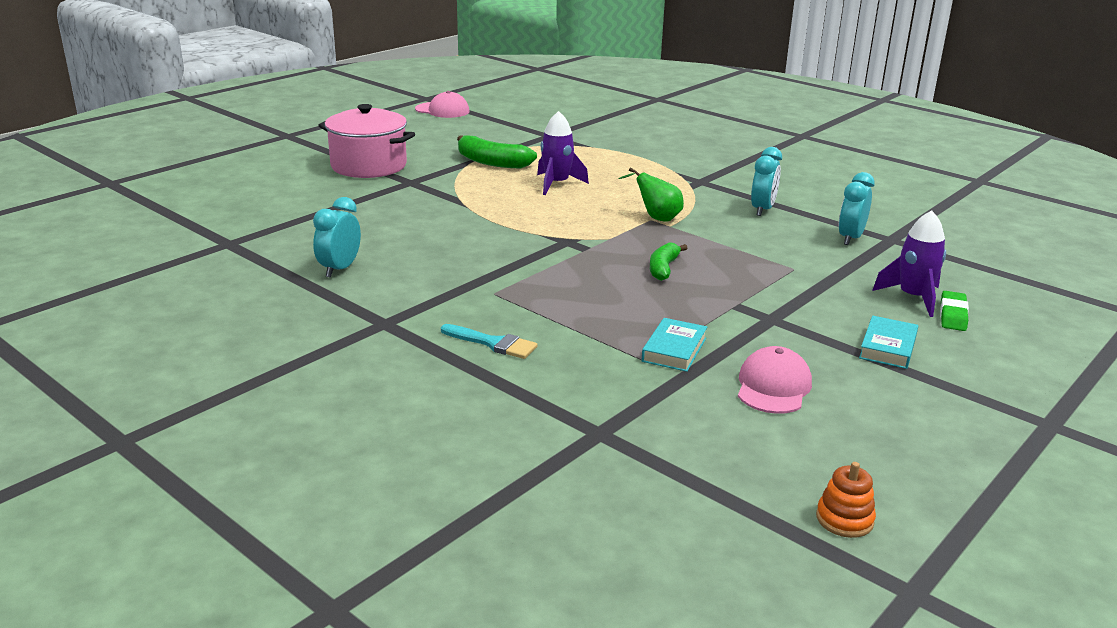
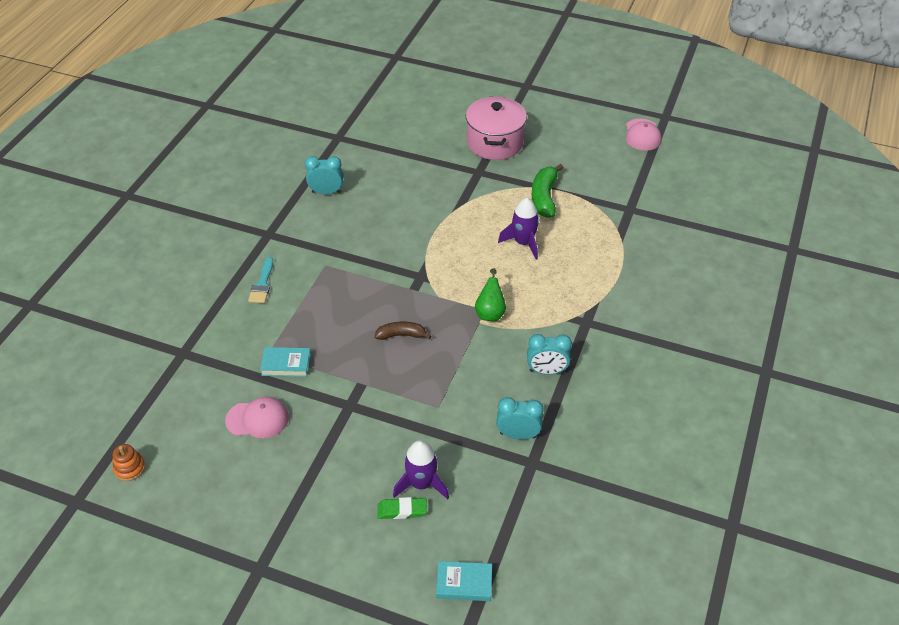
camera: 70 degrees right, 20 degrees up
green banana [650,242,687,281] -> brown banana [375,322,431,340]
turquoise book [859,316,918,369] -> turquoise book moved to [436,561,492,601]

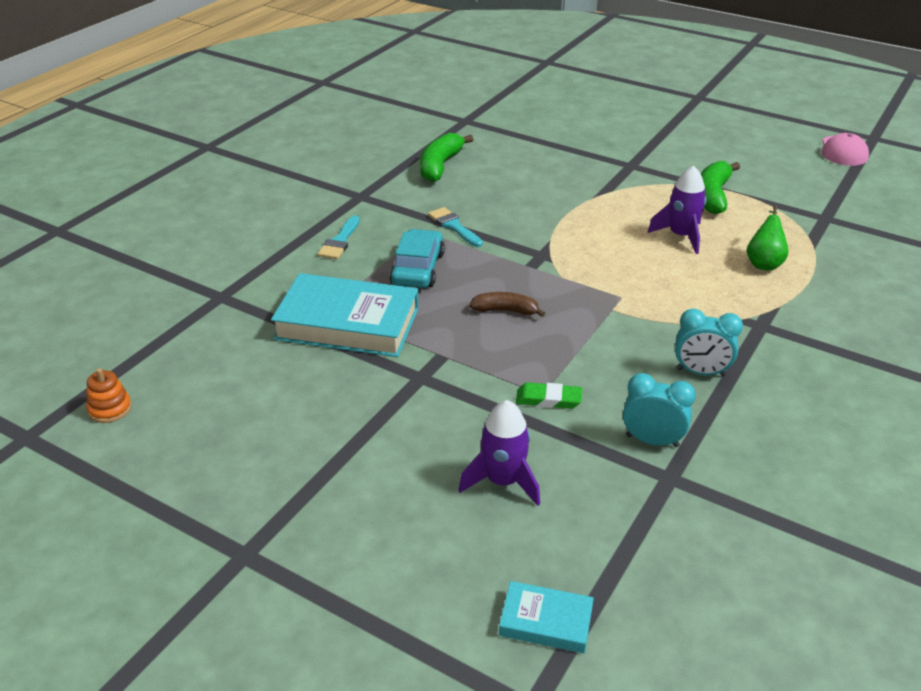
camera: 10 degrees right, 10 degrees down
pink cap [225,397,289,438] -> none
turquoise book [260,347,311,377] -> turquoise book [271,273,419,357], size x2.07
turquoise clock [305,156,343,194] -> green banana [420,133,474,182]
green eraser [377,497,427,519] -> green eraser moved to [516,382,582,409]
pink pot [466,97,527,160] -> none
green pear [475,268,506,321] -> green pear moved to [747,205,788,270]
none -> turquoise car [389,229,445,288]
none -> turquoise brush [428,207,483,247]

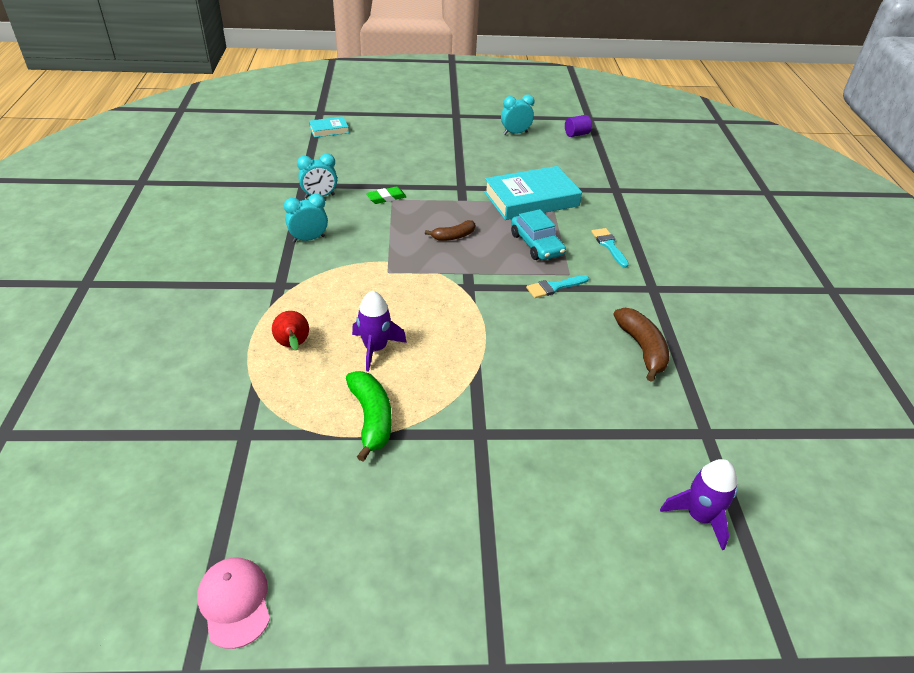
camera: 145 degrees right, 5 degrees up
orange stacking toy [86,368,132,423] -> purple cylinder [565,115,592,137]
green banana [420,133,474,182] -> brown banana [614,308,670,382]
turquoise brush [428,207,483,247] -> turquoise brush turned 135 degrees clockwise [526,275,589,298]
purple rocket [458,400,540,506] -> purple rocket moved to [660,459,737,550]
green pear [747,205,788,270] -> red pear [272,311,309,350]
none -> turquoise clock [501,94,535,135]

